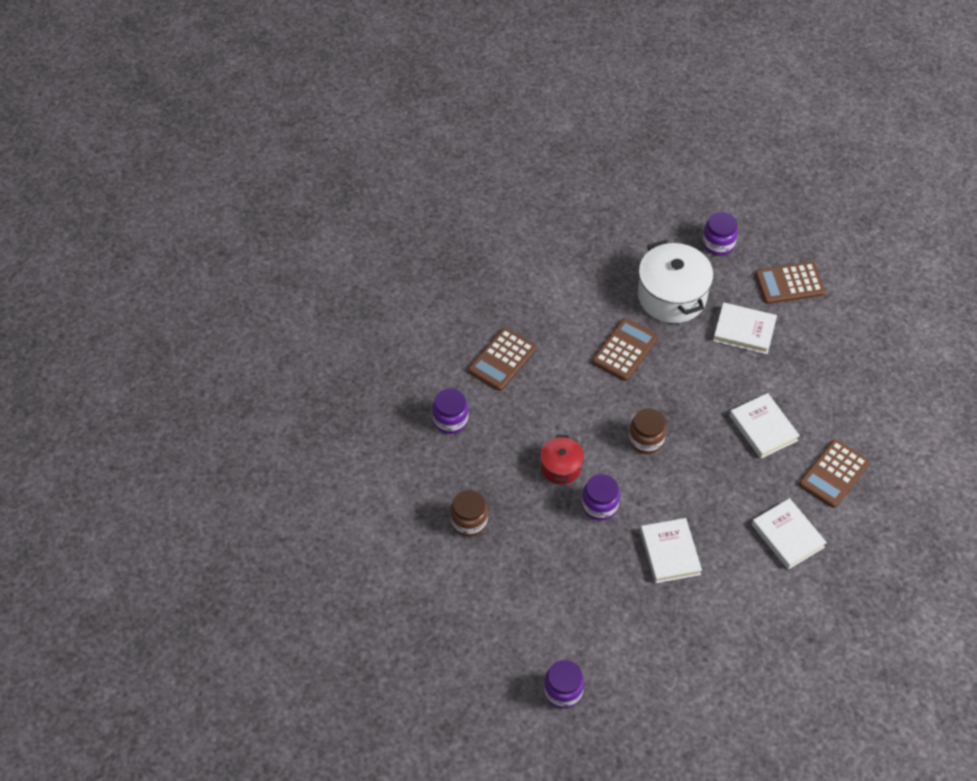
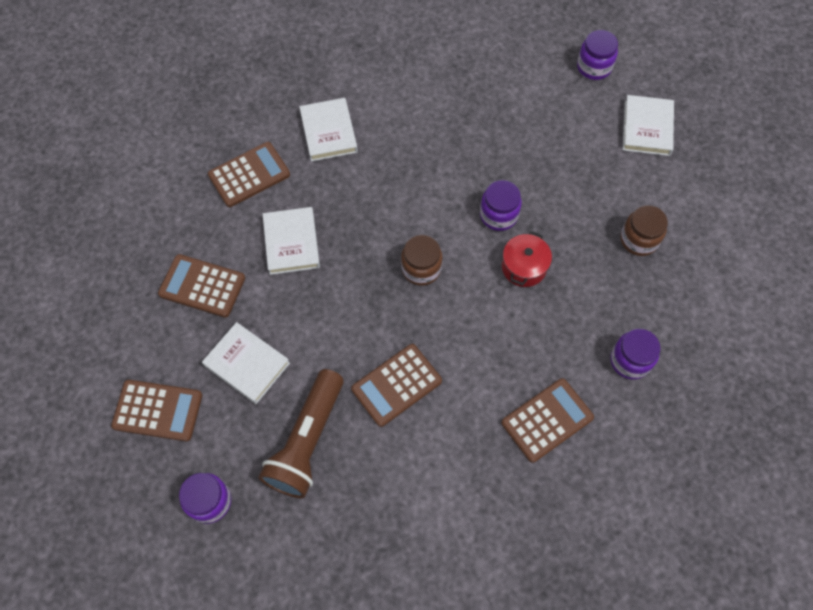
camera: 160 degrees left, 10 degrees up
white pot [638,240,713,323] -> brown flashlight [258,369,344,498]
white book [640,518,702,583] -> white book moved to [623,95,674,156]
none -> brown calculator [158,254,245,318]

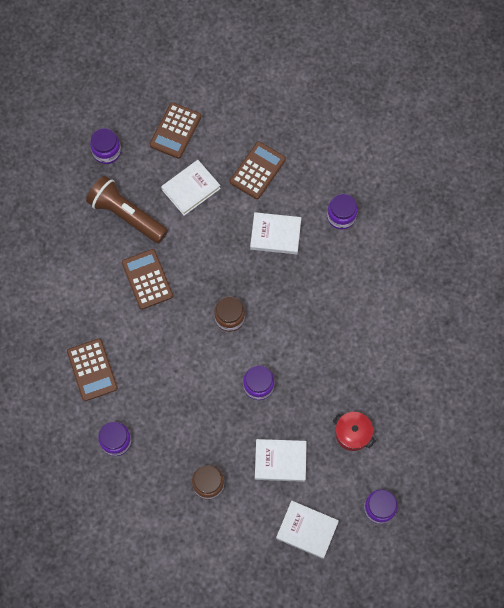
camera: 105 degrees right, 5 degrees up
brown calculator [208,142,290,207] -> purple jar [327,194,358,230]
white book [299,98,358,162] -> white book moved to [255,439,307,482]
red pot [502,231,552,287] -> red pot moved to [333,412,376,451]

